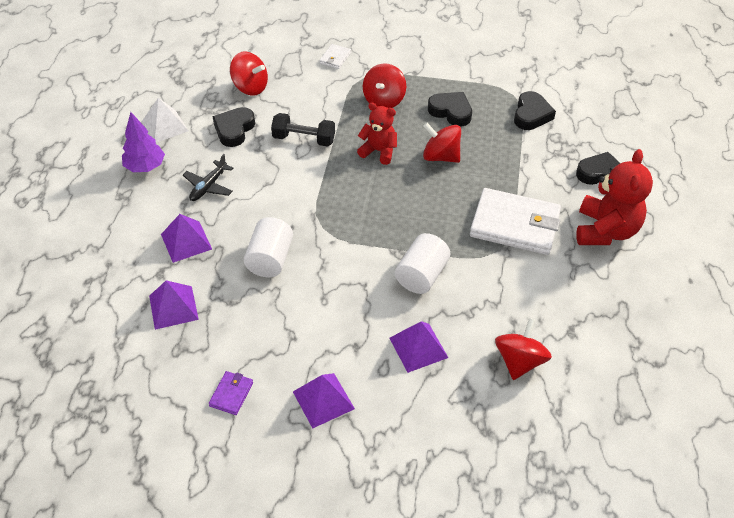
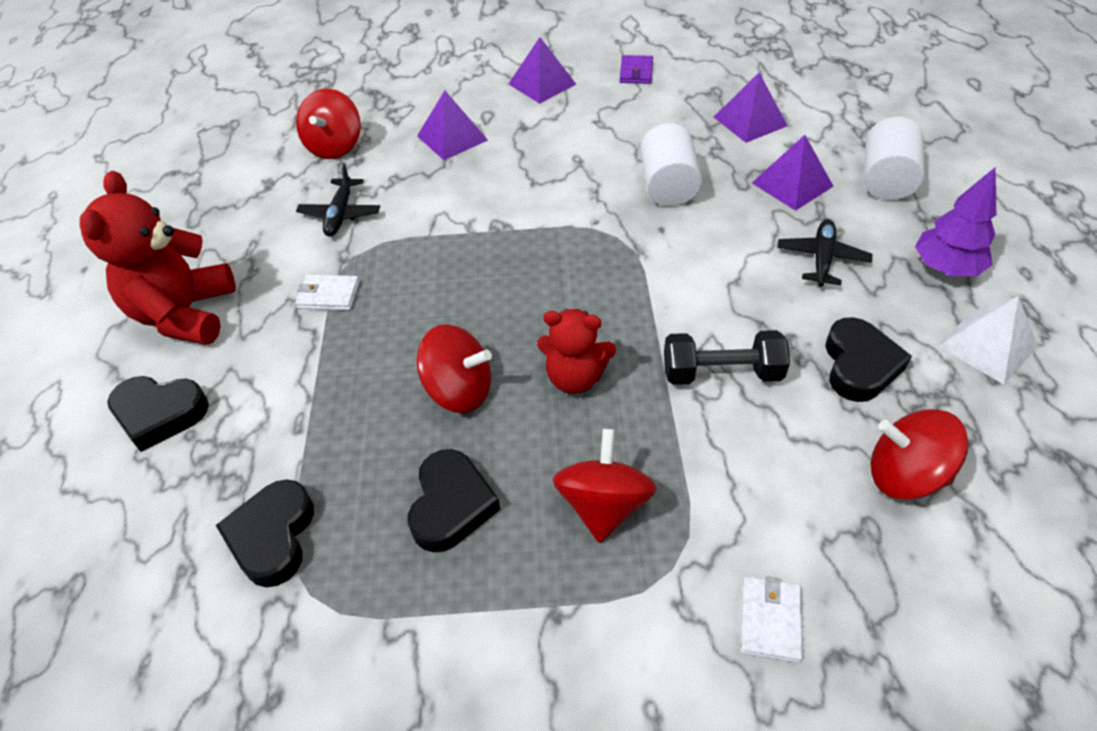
camera: 170 degrees right, 0 degrees up
white cylinder [395,233,451,294] -> white cylinder moved to [864,117,925,200]
black heart [428,92,472,127] -> black heart turned 105 degrees counterclockwise [408,449,500,552]
white wallet [470,188,561,255] -> white wallet [295,275,359,310], size x0.43
none -> black plane [296,163,380,237]

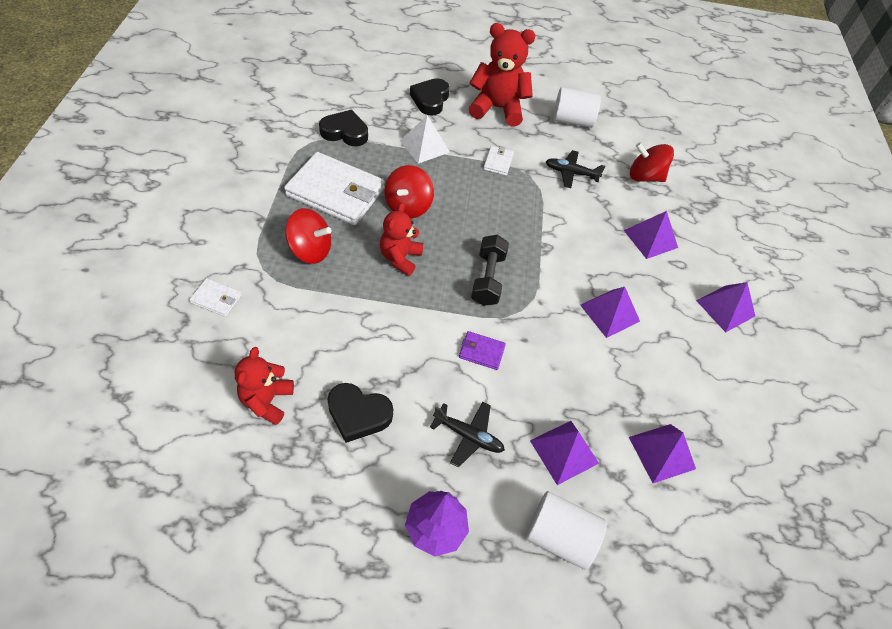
camera: 90 degrees right, 5 degrees up
black heart [408,449,500,552] -> white wallet [284,152,385,225]
purple wallet [620,55,653,84] -> purple wallet moved to [459,331,506,370]
white cylinder [640,123,702,206] -> white cylinder moved to [553,87,601,128]
black dumbbell [664,330,790,385] -> black dumbbell moved to [471,235,509,306]
red spinning top [871,409,969,500] -> red teddy bear [234,347,294,425]
white pyramid [938,296,1038,385] -> white pyramid moved to [400,115,450,164]
none -> purple pyramid [580,287,640,338]

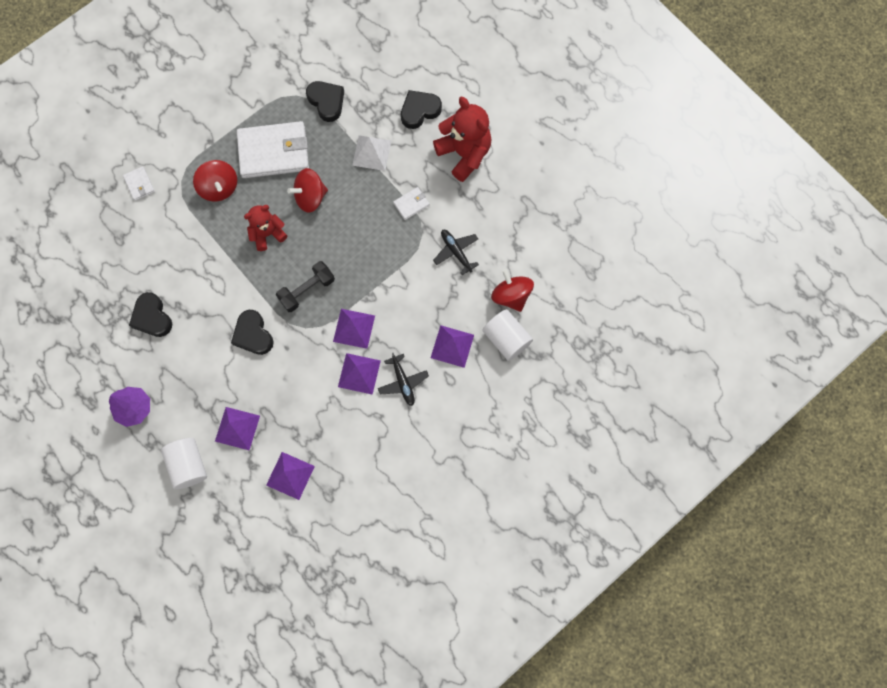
camera: 50 degrees right, 20 degrees up
red teddy bear [234,347,294,425] -> none
white wallet [284,152,385,225] -> white wallet turned 75 degrees counterclockwise [237,121,309,178]
black plane [430,402,505,468] -> black plane moved to [378,353,429,406]
purple wallet [459,331,506,370] -> black heart [231,310,274,355]
white cylinder [553,87,601,128] -> white cylinder moved to [482,309,533,361]
purple pyramid [696,282,755,332] -> purple pyramid moved to [333,309,375,349]

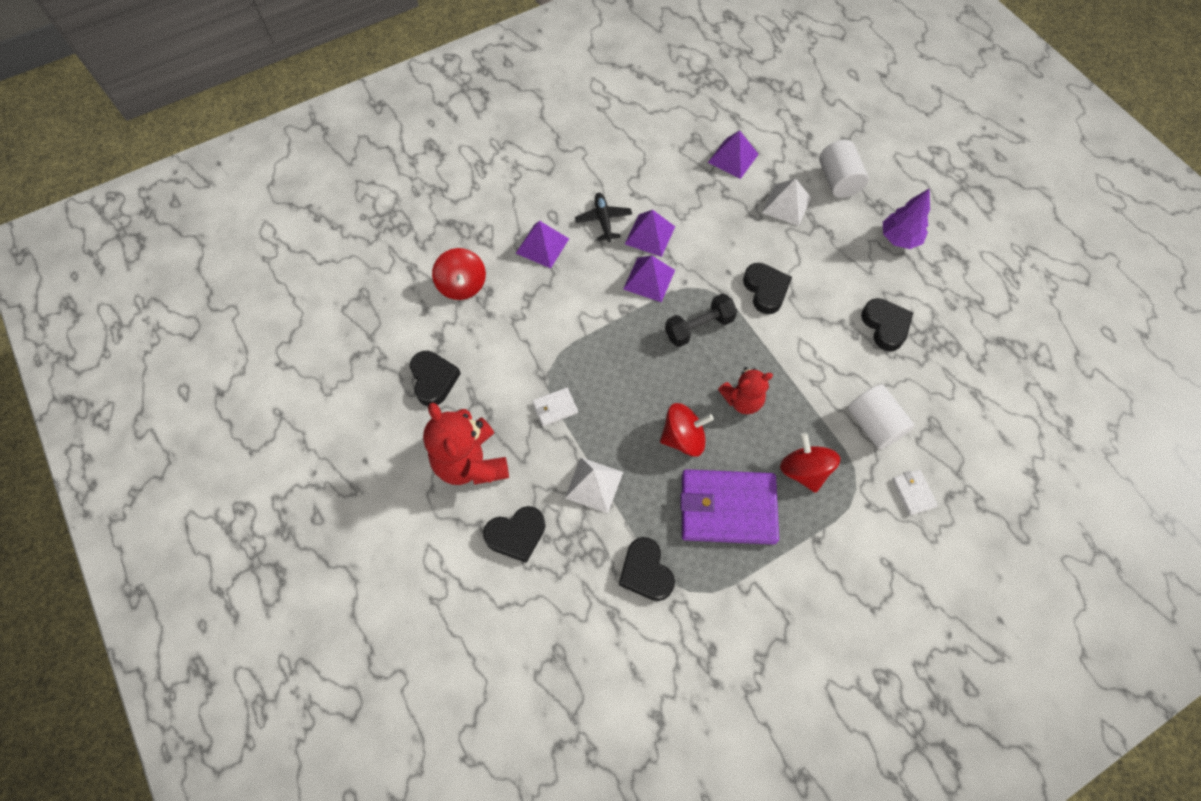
camera: 170 degrees left, 10 degrees down
purple pyramid [215,407,260,450] -> white pyramid [762,178,811,226]
white wallet [237,121,309,178] -> purple wallet [681,469,779,544]
black plane [433,230,479,275] -> none
white cylinder [482,309,533,361] -> white cylinder moved to [848,384,915,449]
none -> black heart [410,351,461,406]

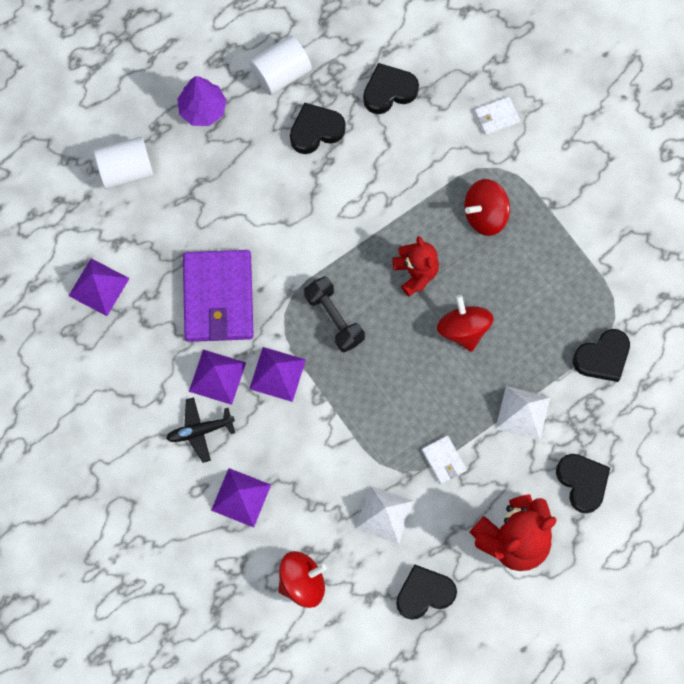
camera: 95 degrees left, 10 degrees up
purple wallet [681,469,779,544] -> purple wallet moved to [183,250,254,342]
black heart [743,263,792,314] -> black heart moved to [363,63,419,114]
white pyramid [762,178,811,226] -> white pyramid moved to [355,486,414,544]
white cylinder [848,384,915,449] -> white cylinder moved to [249,35,312,95]

